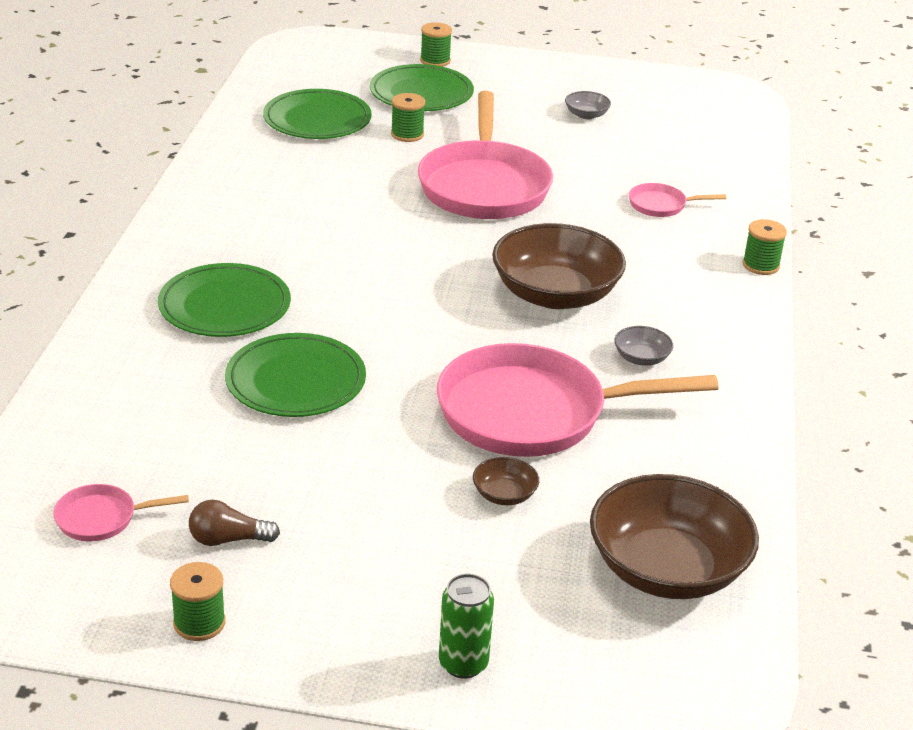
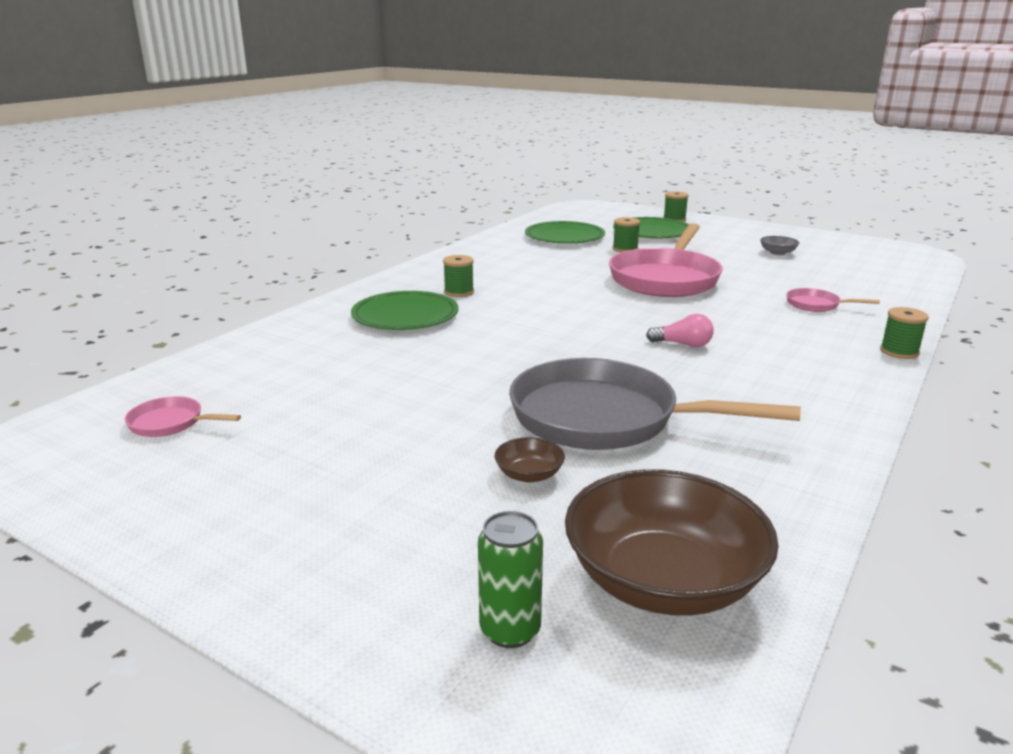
camera: 25 degrees right, 10 degrees down
green spool [170,562,226,641] -> green spool moved to [443,255,474,297]
brown light bulb [189,500,280,546] -> none
green plate [225,333,366,417] -> none
pink pan [437,343,719,457] -> grey pan [509,358,801,450]
green can [439,574,494,679] -> green can moved to [478,511,543,648]
brown bowl [492,223,626,309] -> pink light bulb [646,314,714,347]
grey bowl [614,326,673,366] -> none

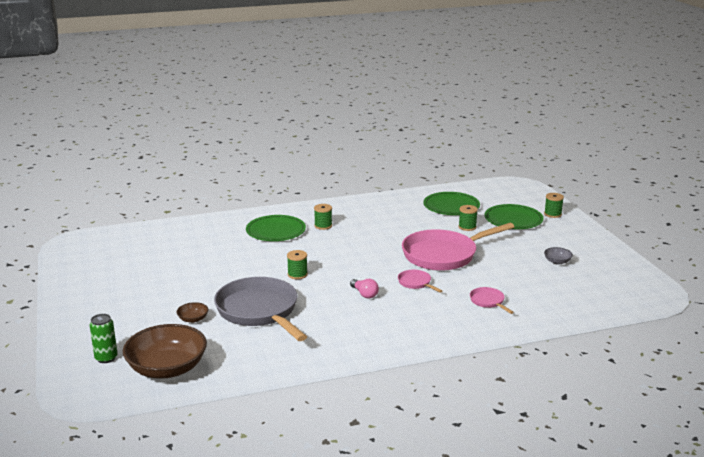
camera: 40 degrees right, 0 degrees up
pink pan [125,396,241,437] -> pink pan moved to [398,270,442,293]
green spool [880,307,929,359] -> green spool moved to [287,250,308,279]

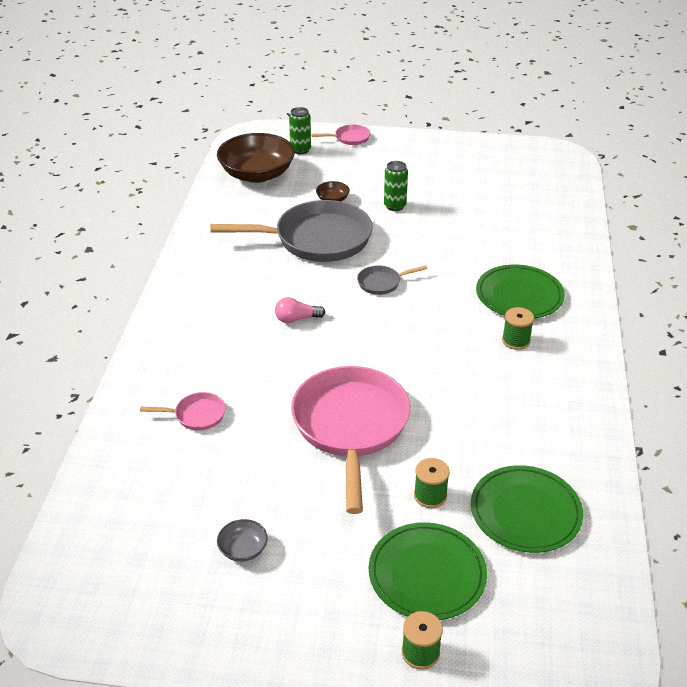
camera: 115 degrees right, 15 degrees up
green spool [287,250,308,279] -> grey pan [357,265,427,295]
pink pan [398,270,442,293] -> pink pan moved to [312,124,370,145]
none -> green can [384,161,408,211]

